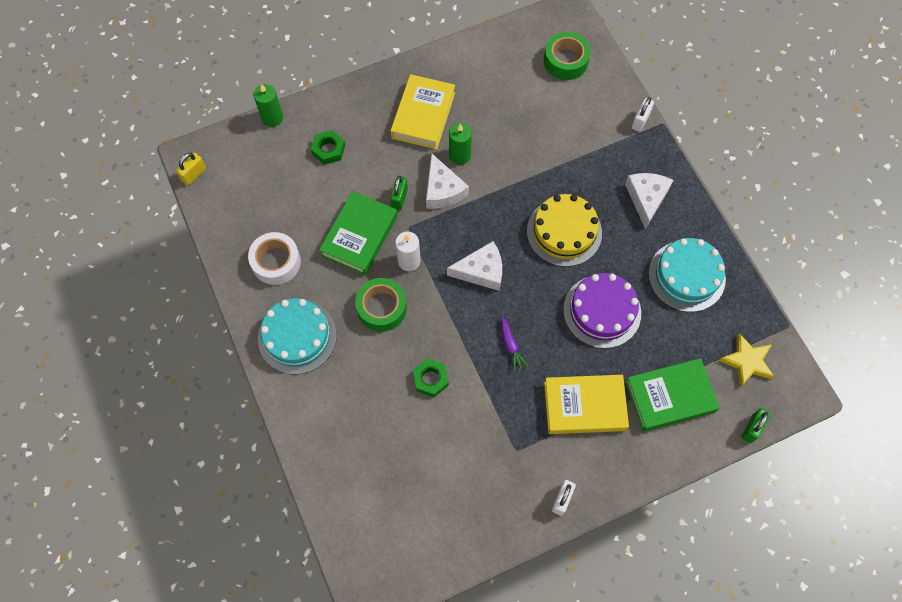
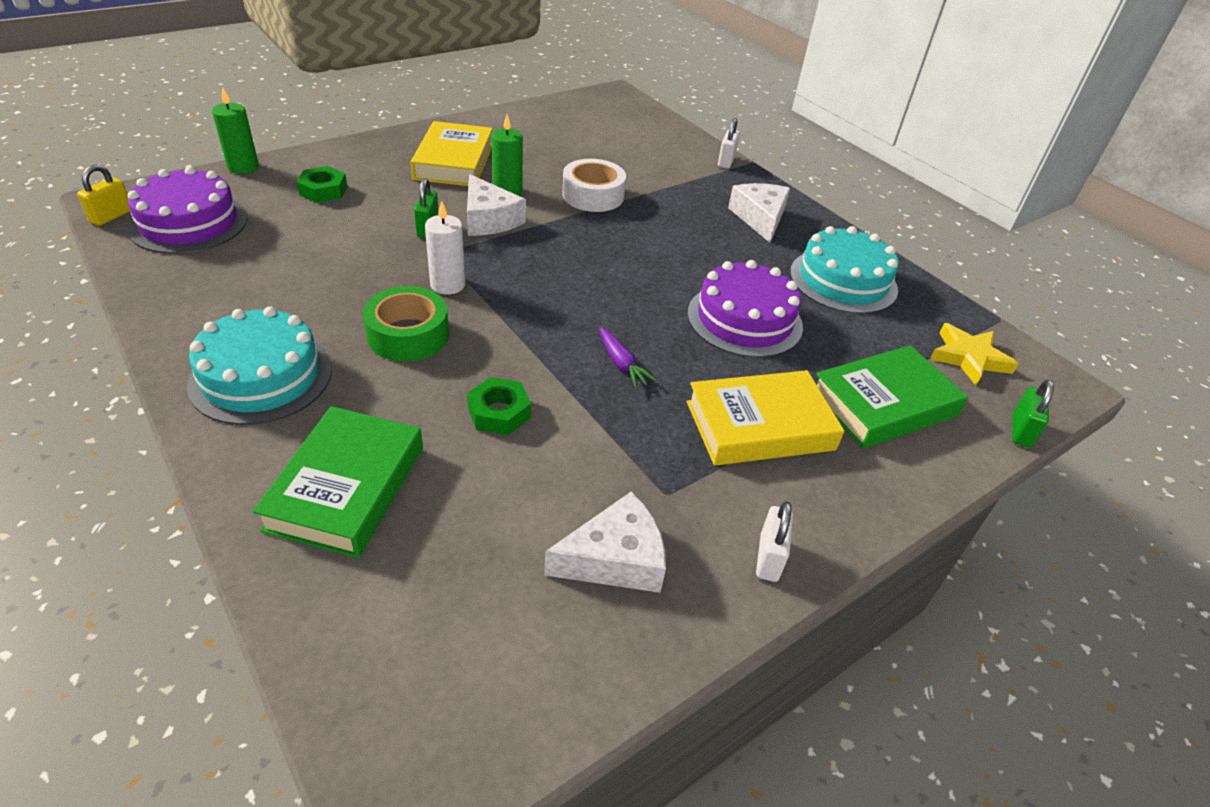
camera: 15 degrees left, 25 degrees down
white tape [248,232,301,285] -> white tape moved to [562,159,626,212]
green book [319,191,397,275] -> green book moved to [253,406,423,558]
white cheese [447,241,502,291] -> white cheese moved to [544,491,666,593]
yellow cake [527,194,602,267] -> none
green tape [544,32,591,80] -> none
none -> purple cake [127,166,248,254]

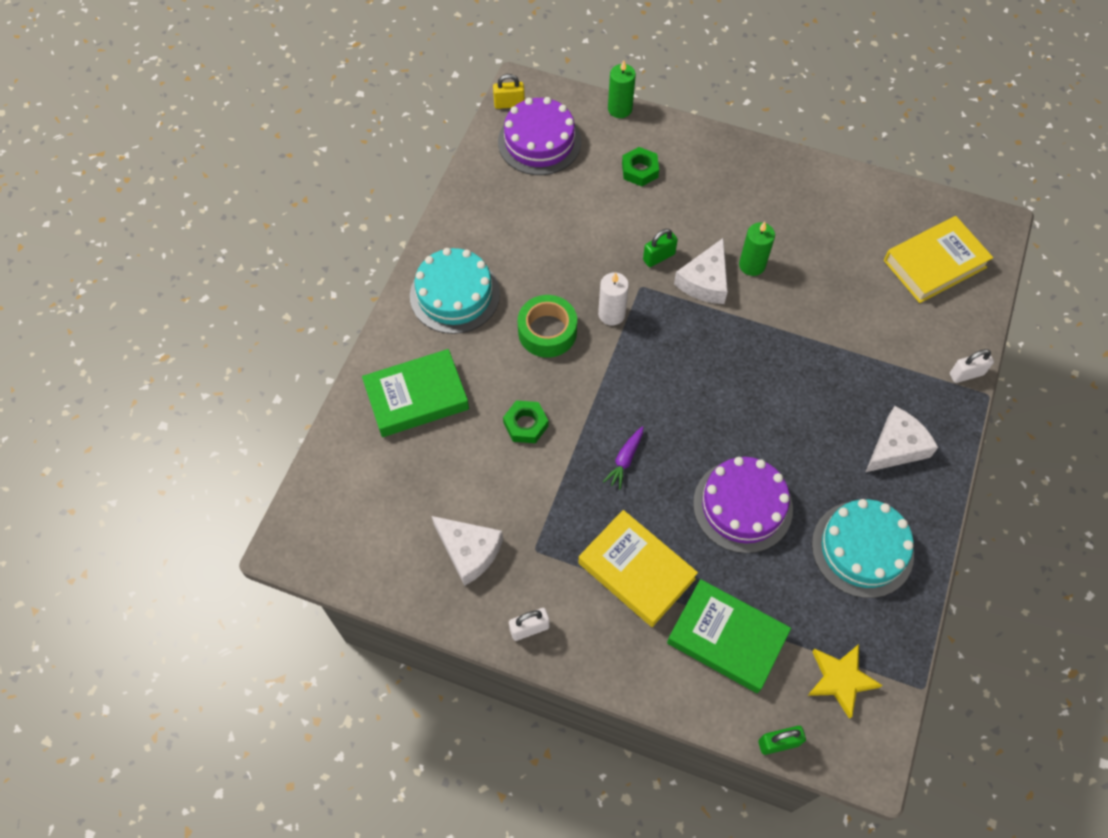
camera: 60 degrees right, 20 degrees up
yellow book [411,121,493,186] -> yellow book moved to [884,216,993,303]
white tape [562,159,626,212] -> none

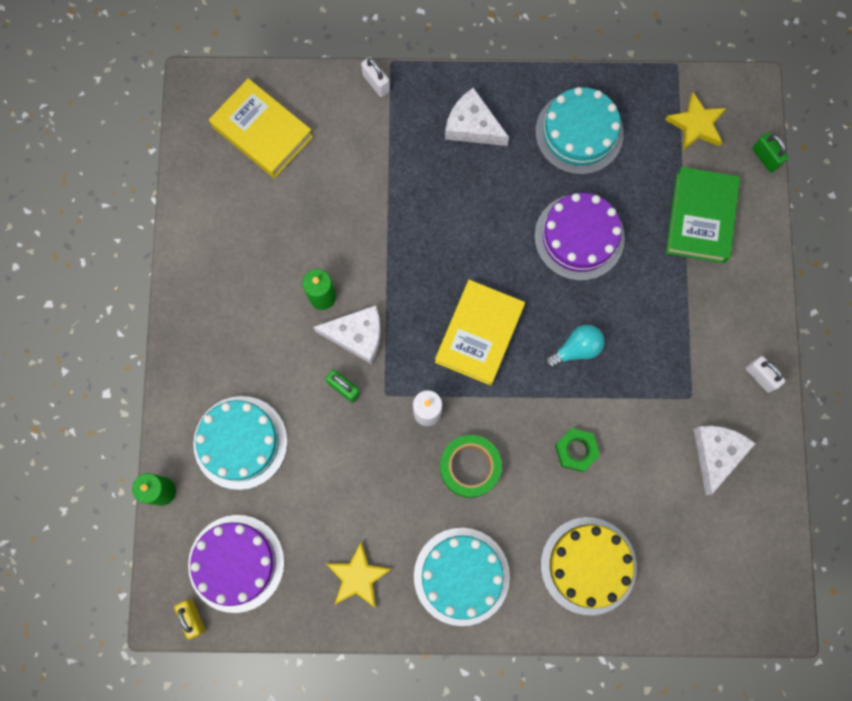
camera: 110 degrees left, 15 degrees up
green book [362,349,469,437] -> yellow cake [541,517,637,615]
yellow book [578,510,698,627] -> yellow book moved to [435,280,525,385]
purple carrot [603,426,644,490] -> turquoise light bulb [545,325,605,368]
green nut [622,147,659,186] -> turquoise cake [193,396,287,490]
none -> yellow star [326,542,391,608]

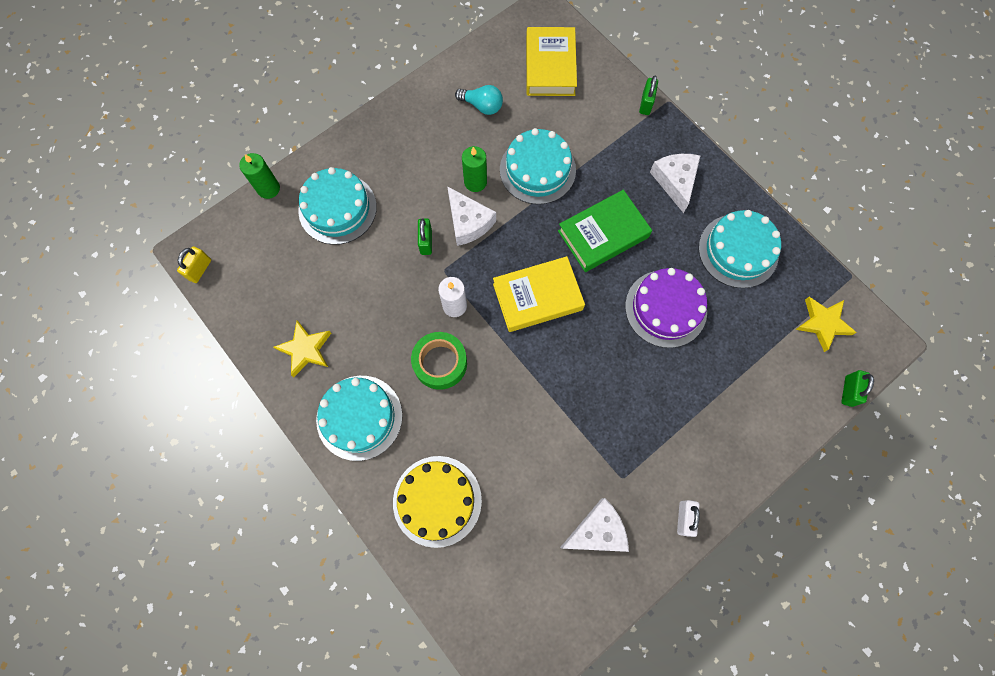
camera: 50 degrees right, 5 degrees down
purple cake [188,515,284,613] -> none
white padlock [361,57,390,97] -> green padlock [639,75,658,115]
turquoise light bulb [545,325,605,368] -> turquoise light bulb moved to [455,85,503,115]
green nut [555,428,600,472] -> none
green book [666,167,740,263] -> green book moved to [558,190,652,272]
none -> turquoise cake [500,128,576,204]

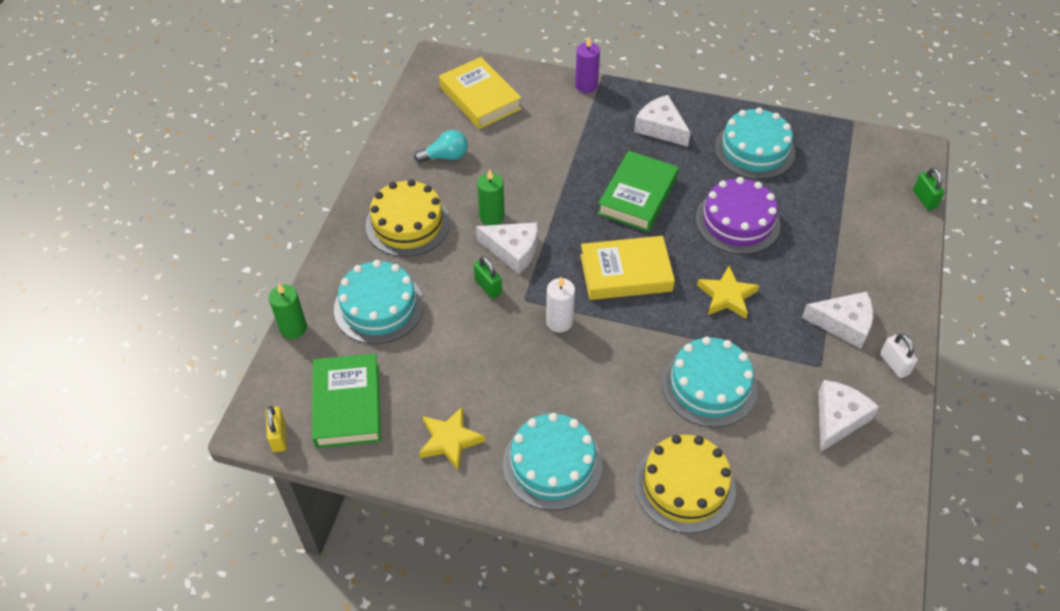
camera: 35 degrees left, 20 degrees down
green tape [411,332,467,390] -> none
yellow book [493,256,585,332] -> yellow book turned 45 degrees clockwise [580,236,675,300]
turquoise cake [500,128,576,204] -> turquoise cake moved to [662,337,758,427]
green padlock [639,75,658,115] -> purple candle [575,37,600,93]
yellow star [795,297,857,352] -> yellow star moved to [697,266,760,319]
none -> green book [312,353,381,448]
none -> yellow cake [365,179,450,257]
none -> white cheese [802,291,873,349]

